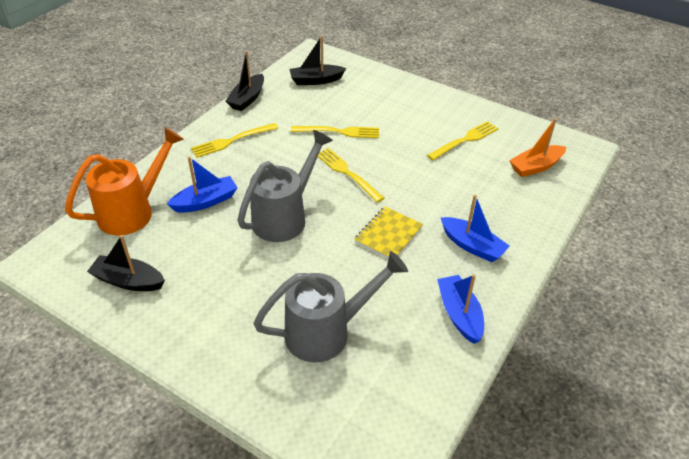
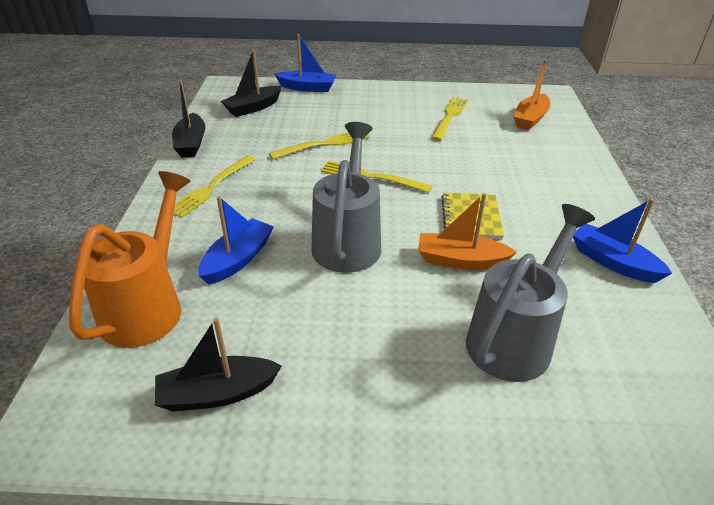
camera: 30 degrees left, 5 degrees down
blue boat [441,195,510,262] -> blue boat moved to [275,34,337,92]
none -> orange boat [418,193,517,270]

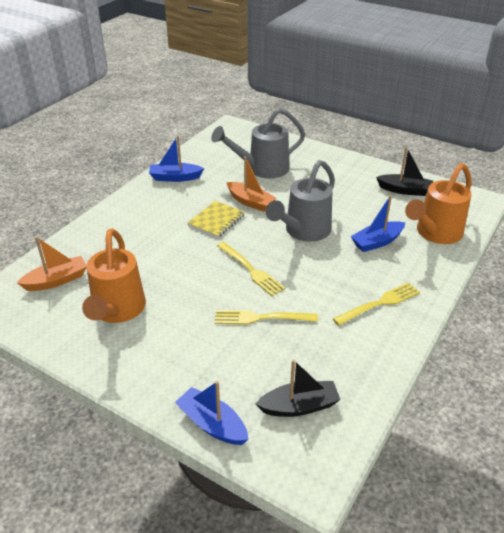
camera: 150 degrees left, 0 degrees up
black boat [172,80,205,157] -> none
yellow fork [431,97,468,141] -> orange watering can [82,228,146,323]
blue boat [573,198,672,283] -> blue boat turned 105 degrees clockwise [149,136,204,182]

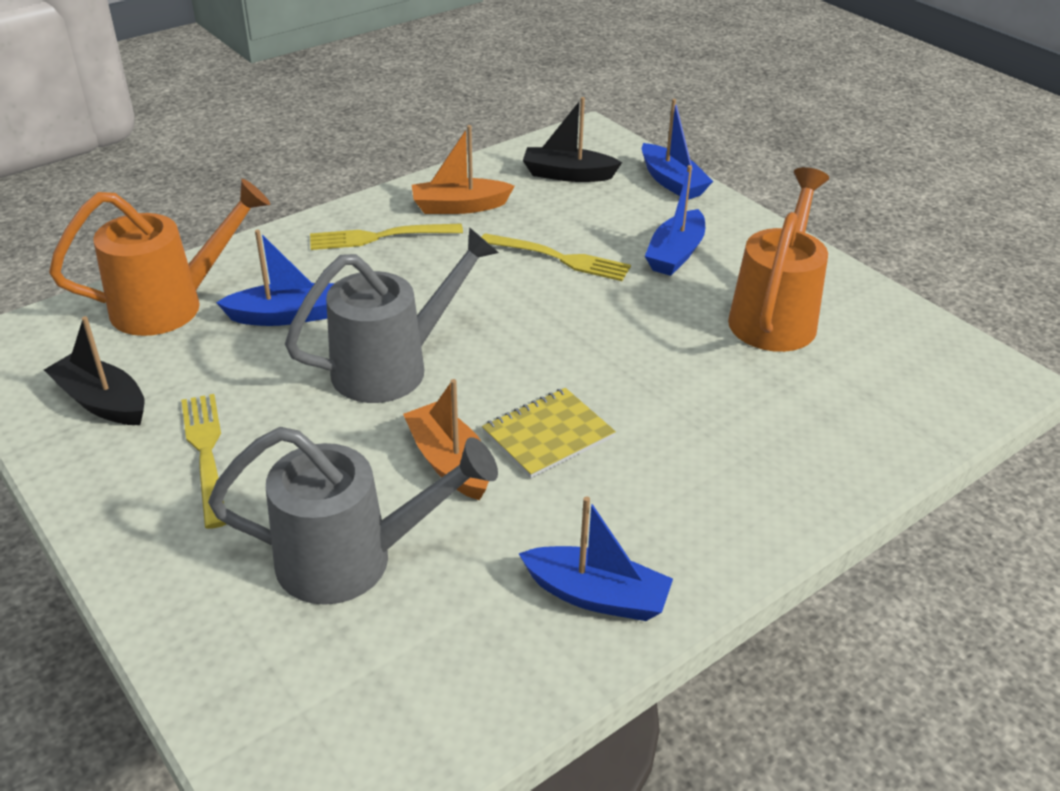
camera: 160 degrees left, 0 degrees up
orange boat [17,237,87,291] -> orange boat moved to [412,125,515,214]
yellow fork [217,242,285,296] -> yellow fork moved to [181,394,226,529]
none -> blue boat [645,165,705,276]

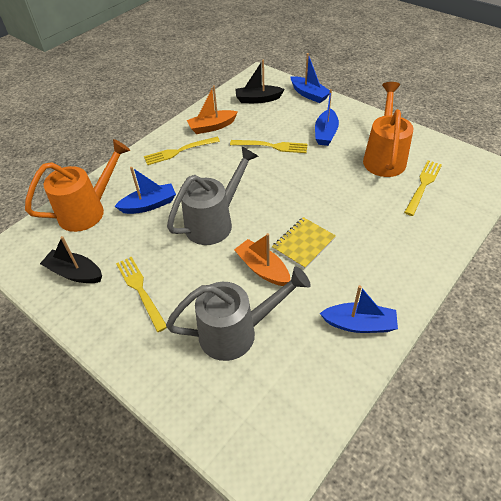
camera: 10 degrees left, 10 degrees up
none -> yellow fork [404,161,442,216]

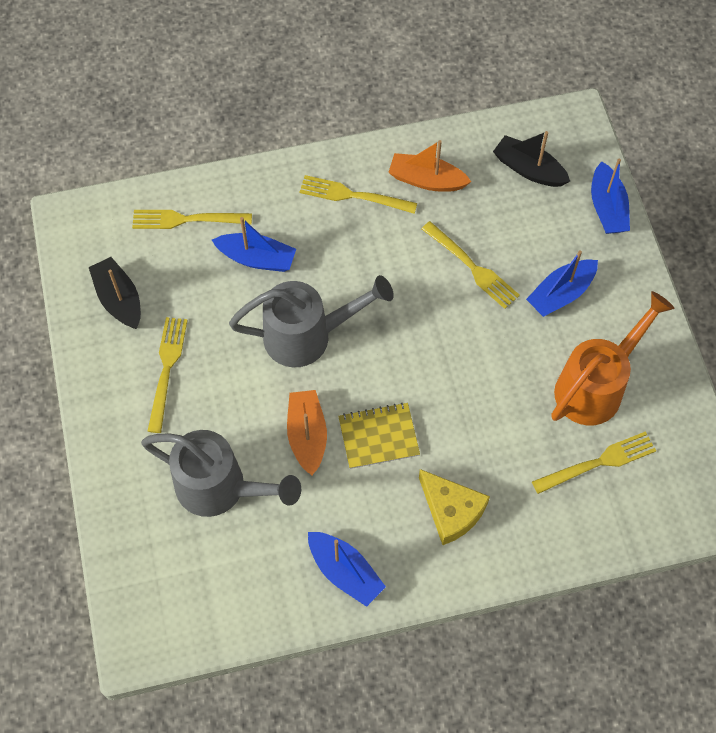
camera: 35 degrees right, 15 degrees up
orange watering can [25,139,130,232] -> yellow fork [132,210,252,229]
none -> yellow cheese [419,469,490,545]

